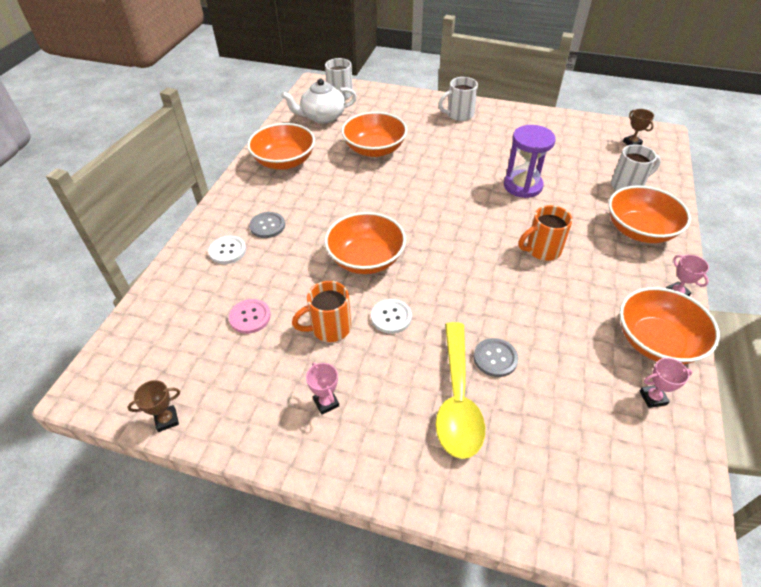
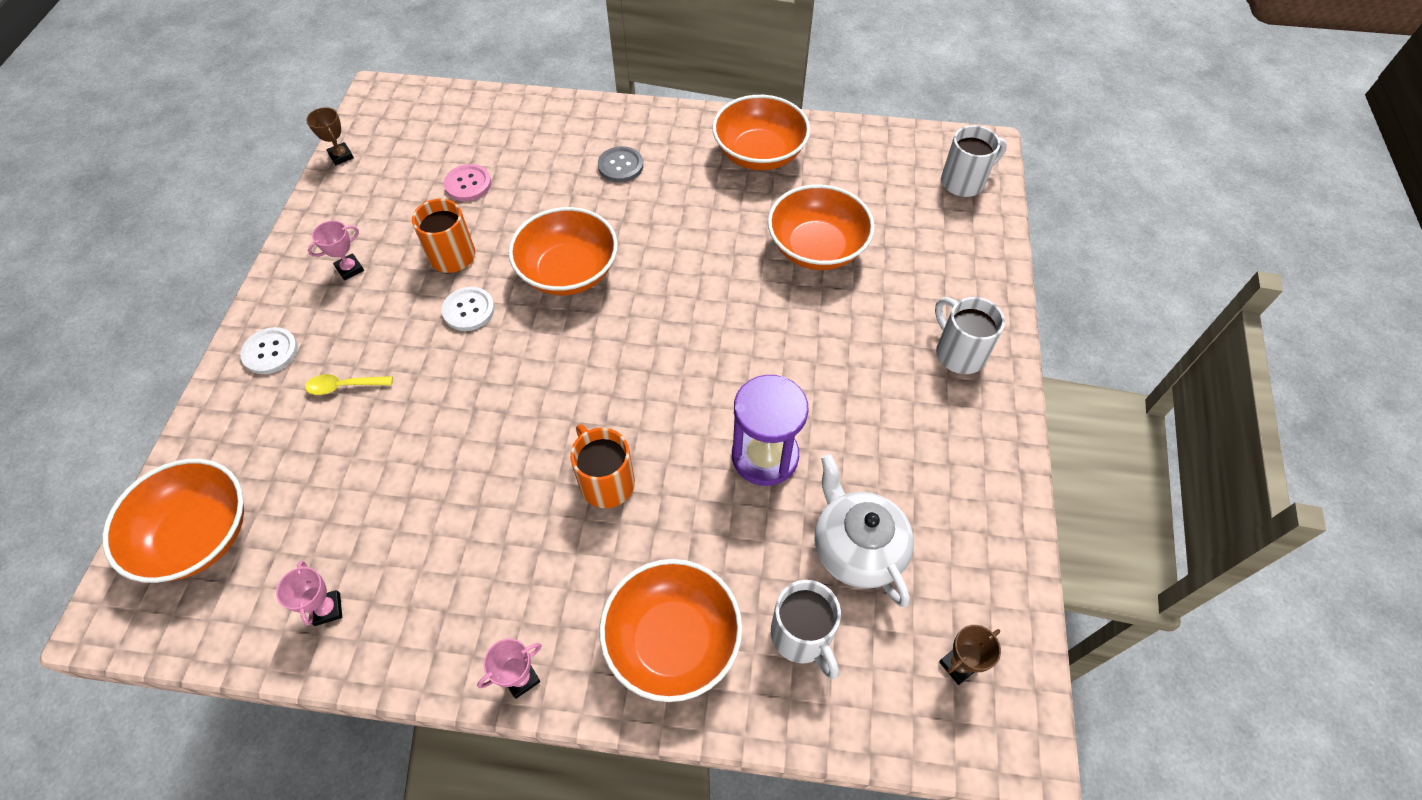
camera: 80 degrees right, 10 degrees up
white button [208,236,246,264] -> white button moved to [240,327,298,374]
white teapot [281,79,357,124] -> white teapot moved to [815,454,914,607]
yellow spoon [436,322,485,459] -> yellow spoon [305,374,393,395], size x0.45
grey button [474,338,518,377] -> none
orange bowl [619,287,720,364] -> orange bowl moved to [102,459,244,583]

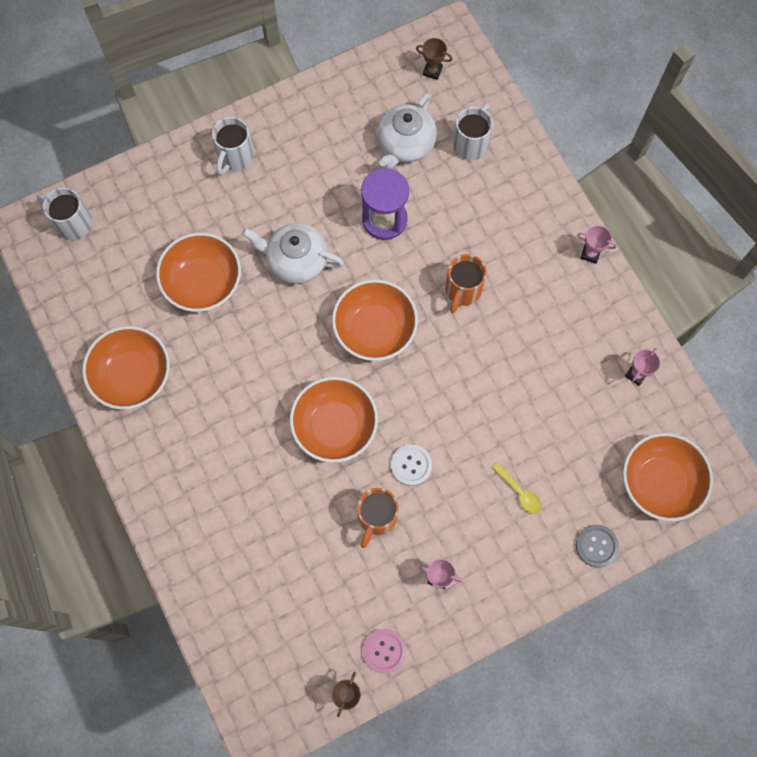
camera: 125 degrees left, 15 degrees up
white button [240,327,298,374] -> none
pink button [444,164,491,201] -> pink button moved to [363,629,406,674]
grey button [598,146,643,182] -> grey button moved to [576,525,619,567]
orange bowl [599,559,742,702] -> orange bowl moved to [332,279,418,361]
none -> white teapot [242,223,344,283]

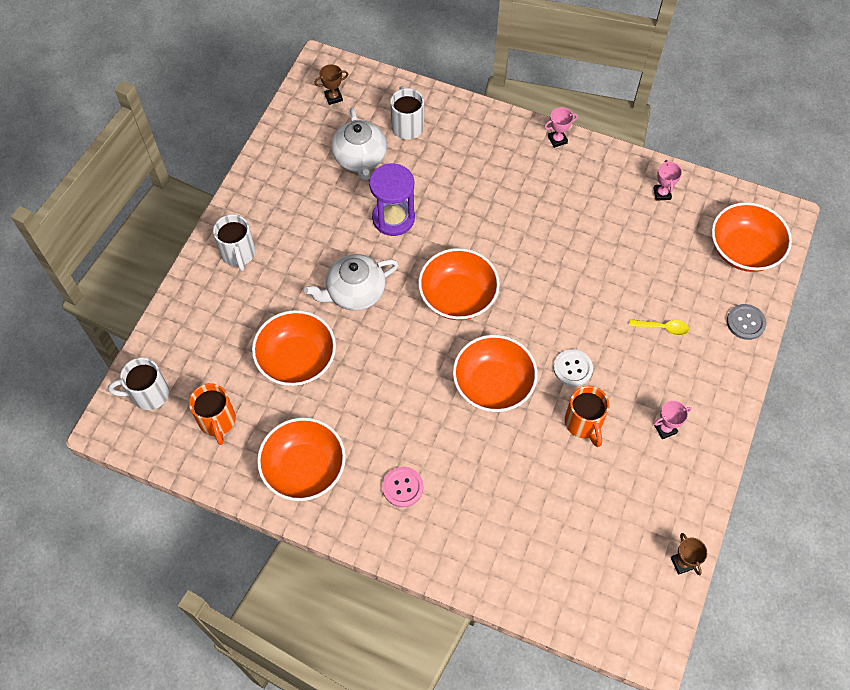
camera: 40 degrees left, 10 degrees down
pink button [363,629,406,674] -> pink button moved to [382,466,423,507]
orange mug [445,254,487,313] -> orange mug moved to [189,383,236,445]

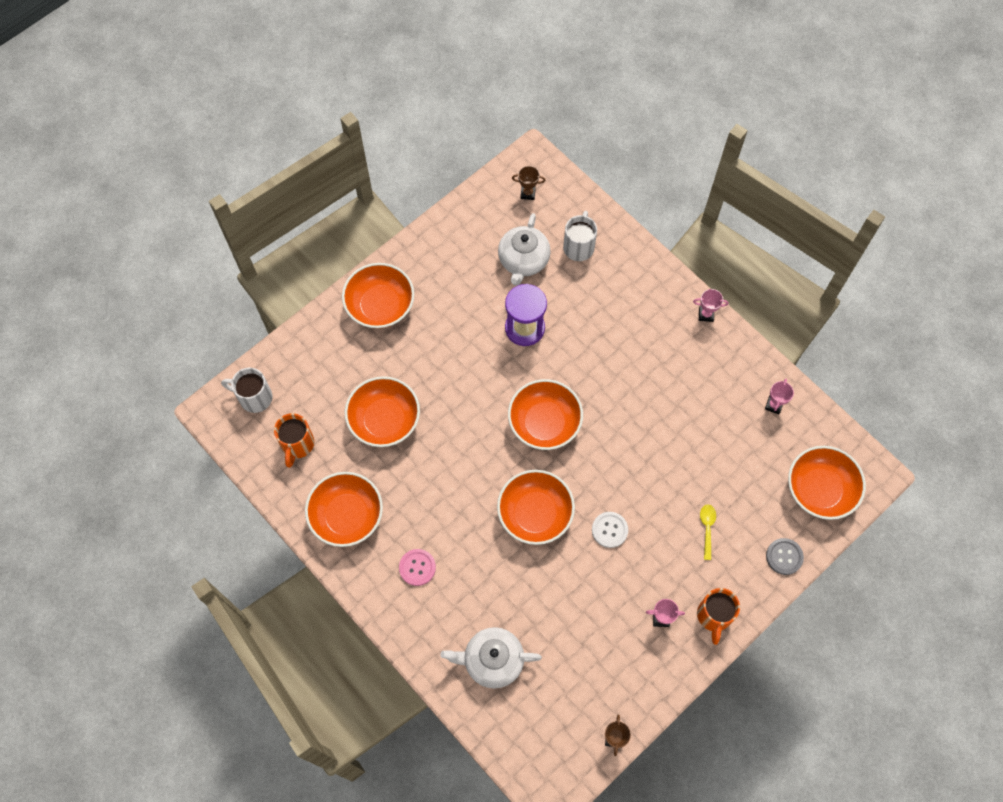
camera: 25 degrees right, 5 degrees up
white mug [213,214,255,271] -> orange bowl [342,263,414,329]
white teapot [304,254,399,311] -> white teapot moved to [441,627,542,689]
orange mug [565,386,610,447] -> orange mug moved to [697,588,740,645]
yellow spoon [629,319,689,335] -> yellow spoon turned 120 degrees counterclockwise [700,505,716,560]

